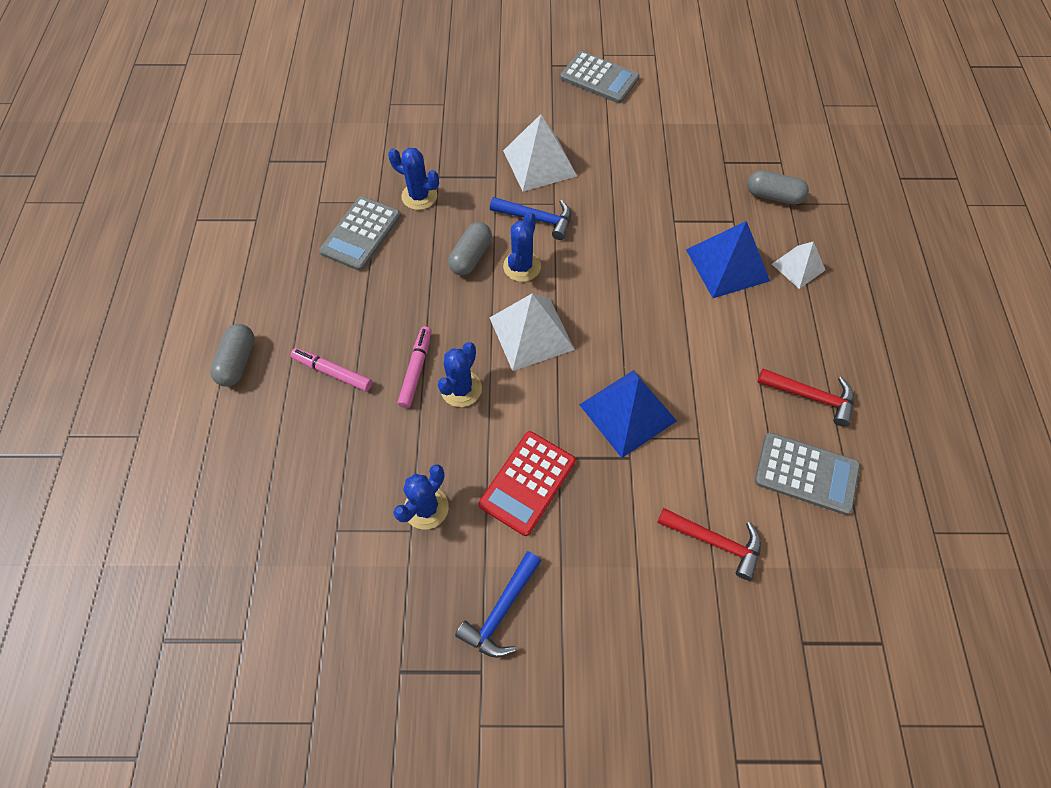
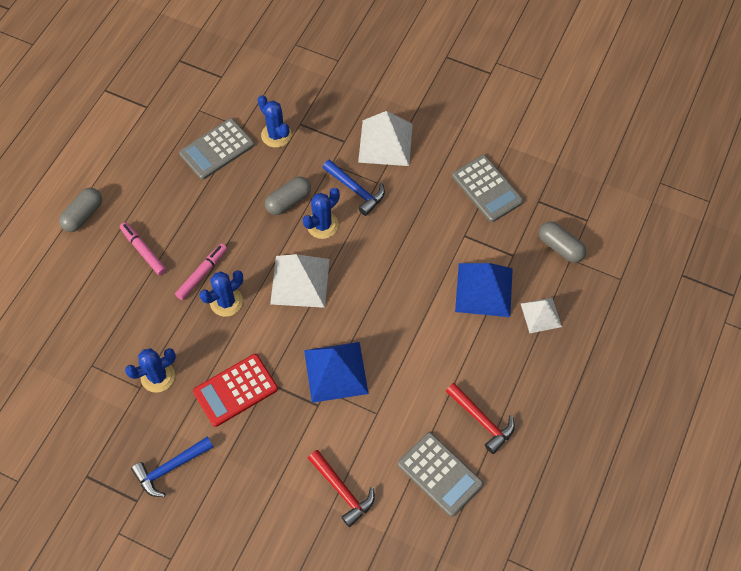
camera: 25 degrees right, 0 degrees up
grey calculator [560,51,640,103] -> grey calculator moved to [452,155,524,222]

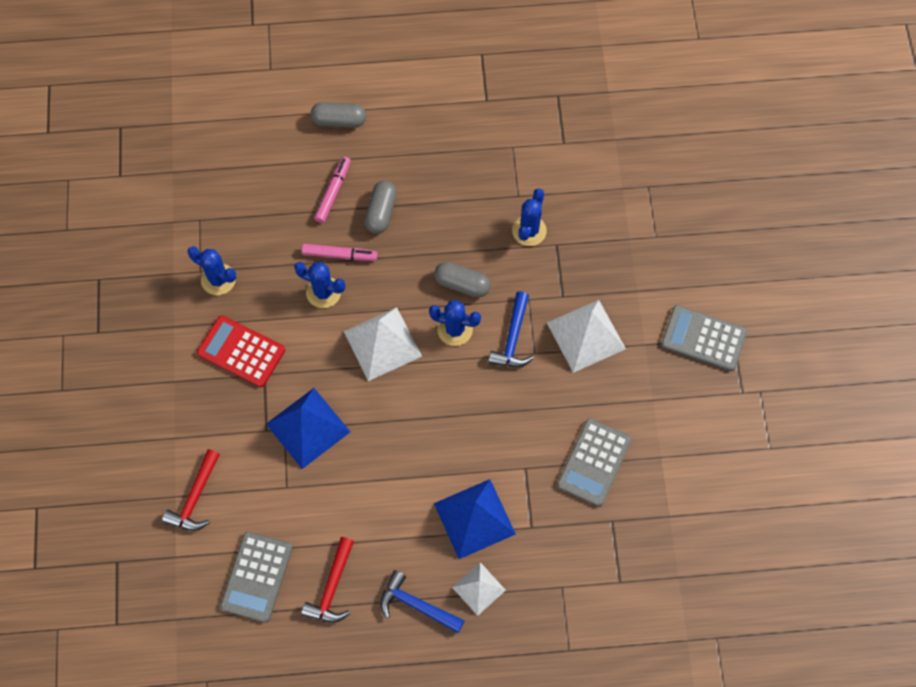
camera: 60 degrees right, 5 degrees up
blue hammer [131,437,213,497] -> blue hammer moved to [380,570,465,633]
grey calculator [179,118,254,180] -> grey calculator moved to [661,305,747,371]
grey capsule [539,221,586,263] -> grey capsule moved to [364,181,397,234]

